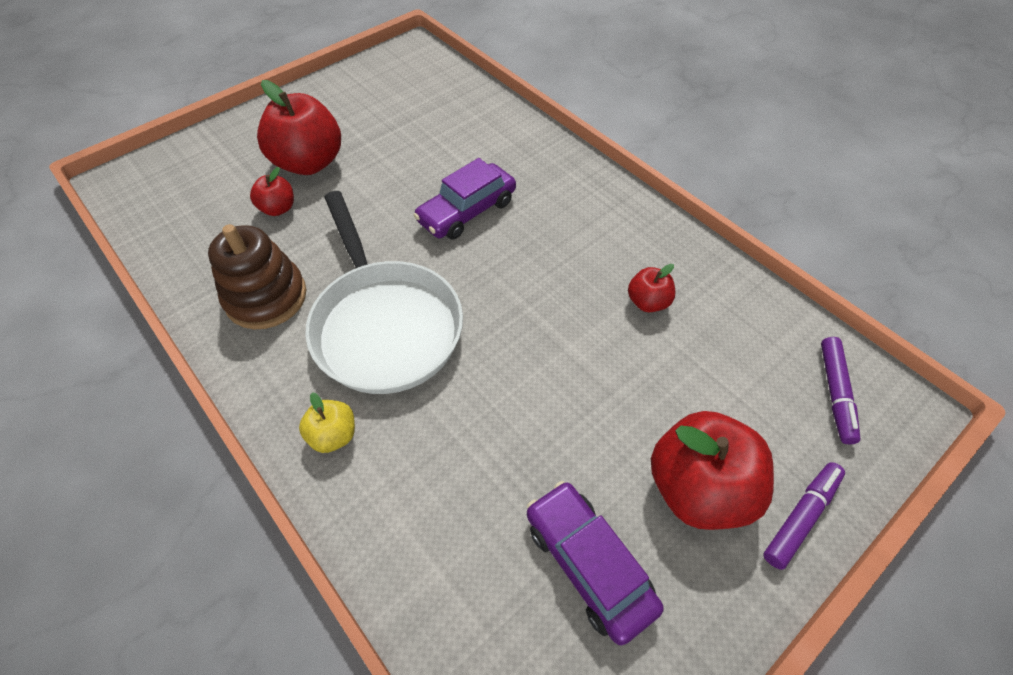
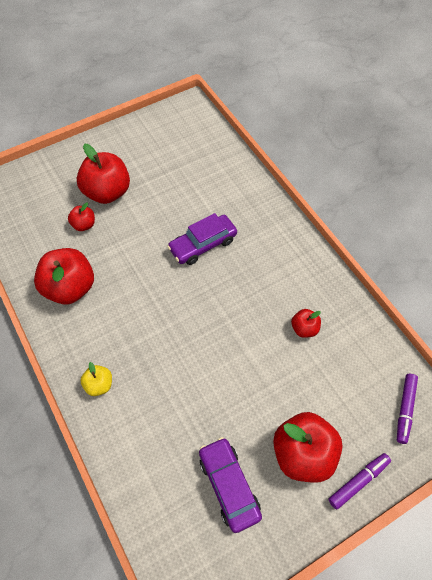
camera: 10 degrees right, 5 degrees up
brown stacking toy [208,224,306,329] -> red apple [34,248,94,304]
white pan [305,191,463,394] -> none

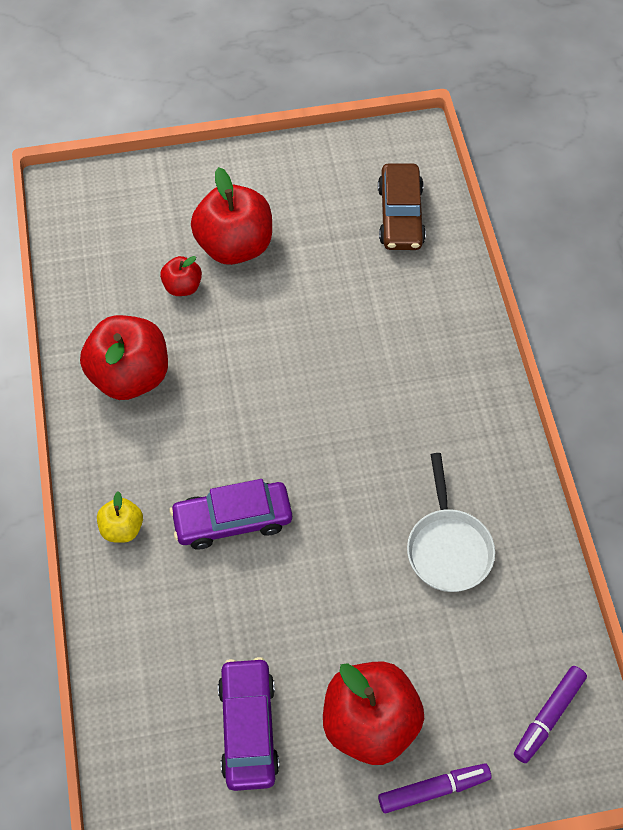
camera: 20 degrees right, 0 degrees up
purple car [167,213,237,265] -> purple car moved to [170,479,292,550]
red apple [291,309,321,338] -> white pan [407,453,495,592]
none -> brown car [378,163,426,250]

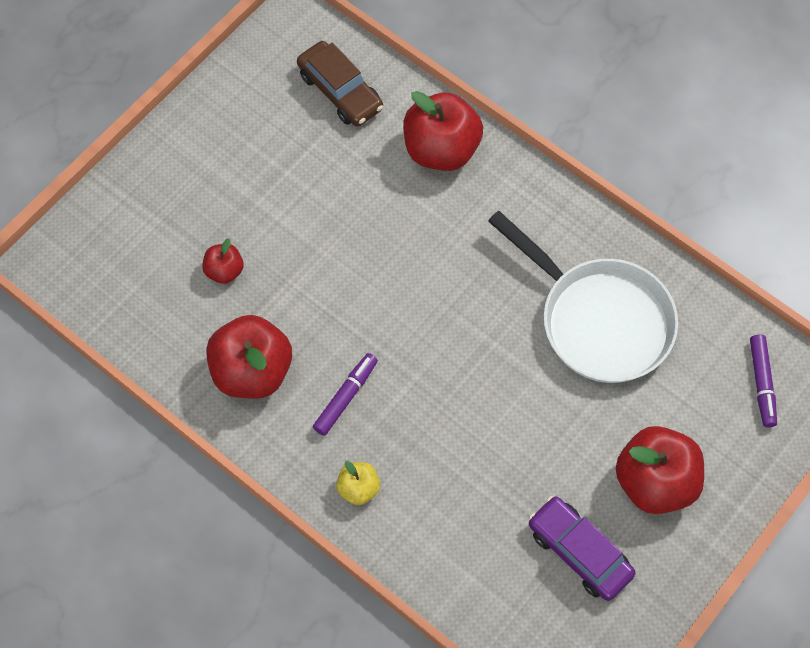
camera: 40 degrees left, 5 degrees up
purple car [170,479,292,550] -> none
red apple [191,167,272,265] -> red apple moved to [403,91,483,171]
purple marker [378,763,491,813] -> purple marker moved to [313,353,378,436]
white pan [407,453,495,592] -> white pan [488,211,678,383], size x1.69

